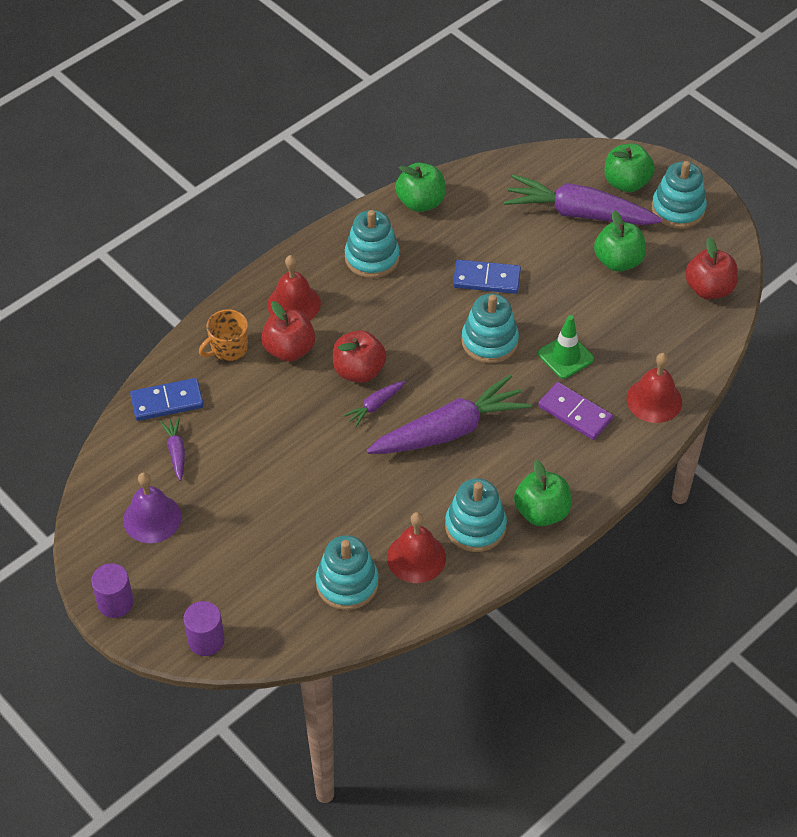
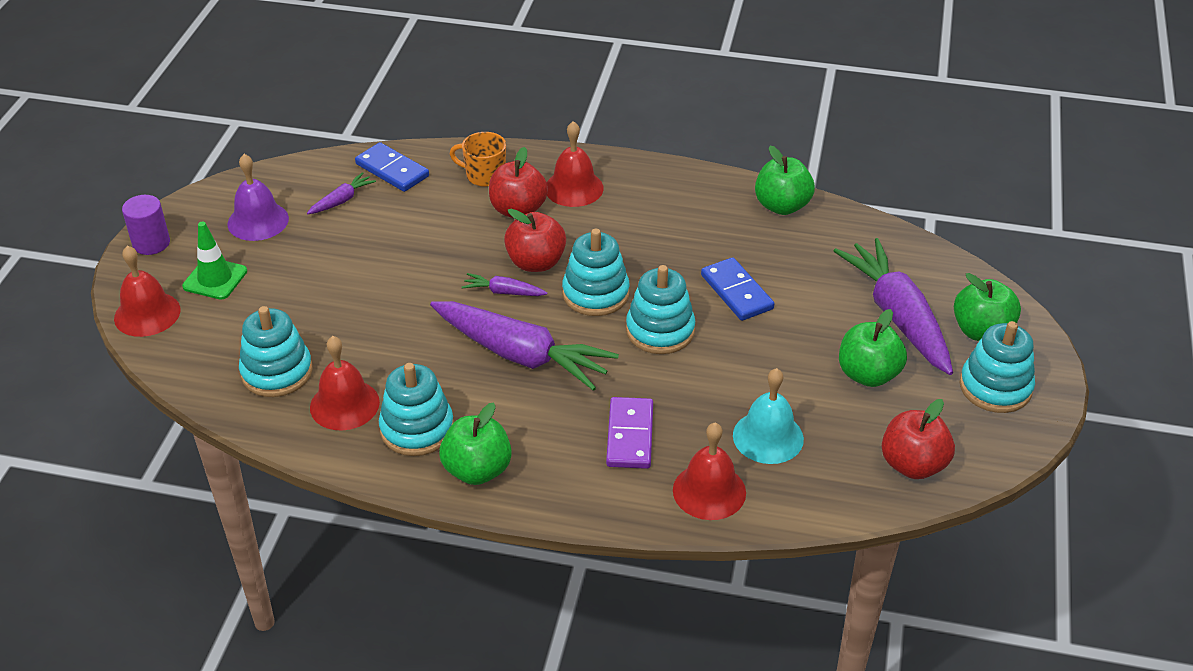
camera: 55 degrees right, 10 degrees down
purple cylinder [184,601,224,656] -> red bell [114,246,180,337]
turquoise stacking toy [345,210,400,278] -> turquoise stacking toy moved to [562,229,630,316]
green traffic cone [538,315,594,379] -> green traffic cone moved to [182,222,247,300]
none -> turquoise bell [733,368,804,464]

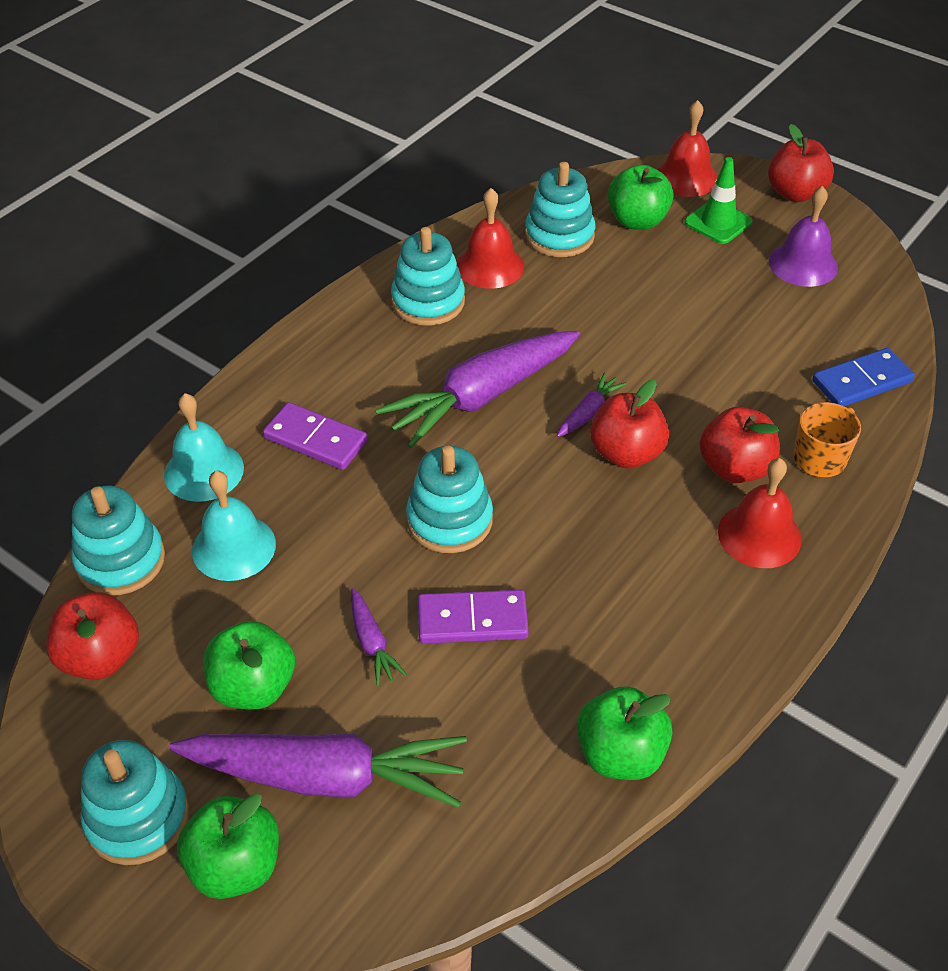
camera: 115 degrees right, 5 degrees up
purple cylinder [122,195,170,255] -> red apple [768,124,834,202]
purple carrot [307,172,376,214] -> purple carrot moved to [351,588,407,686]
green apple [439,403,512,485] -> green apple moved to [608,165,674,230]
turquoise stacking toy [562,229,630,316] -> turquoise stacking toy moved to [72,485,165,595]
red bell [673,423,746,520] -> turquoise bell [164,393,244,502]
blue domino [701,257,774,321] -> purple domino [418,590,529,644]

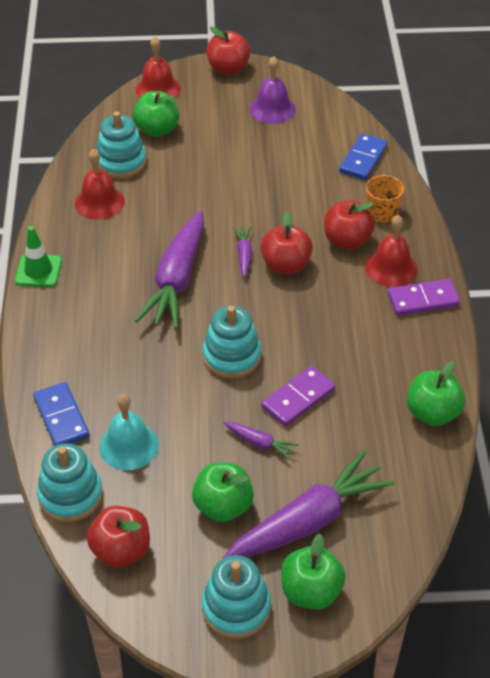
camera: 40 degrees left, 0 degrees up
turquoise bell [164,393,244,502] -> blue domino [33,382,90,446]
purple domino [263,402,368,470] -> purple domino moved to [388,279,460,316]
turquoise stacking toy [391,227,465,326] -> none
green traffic cone [685,157,753,244] -> green traffic cone moved to [15,226,62,287]

